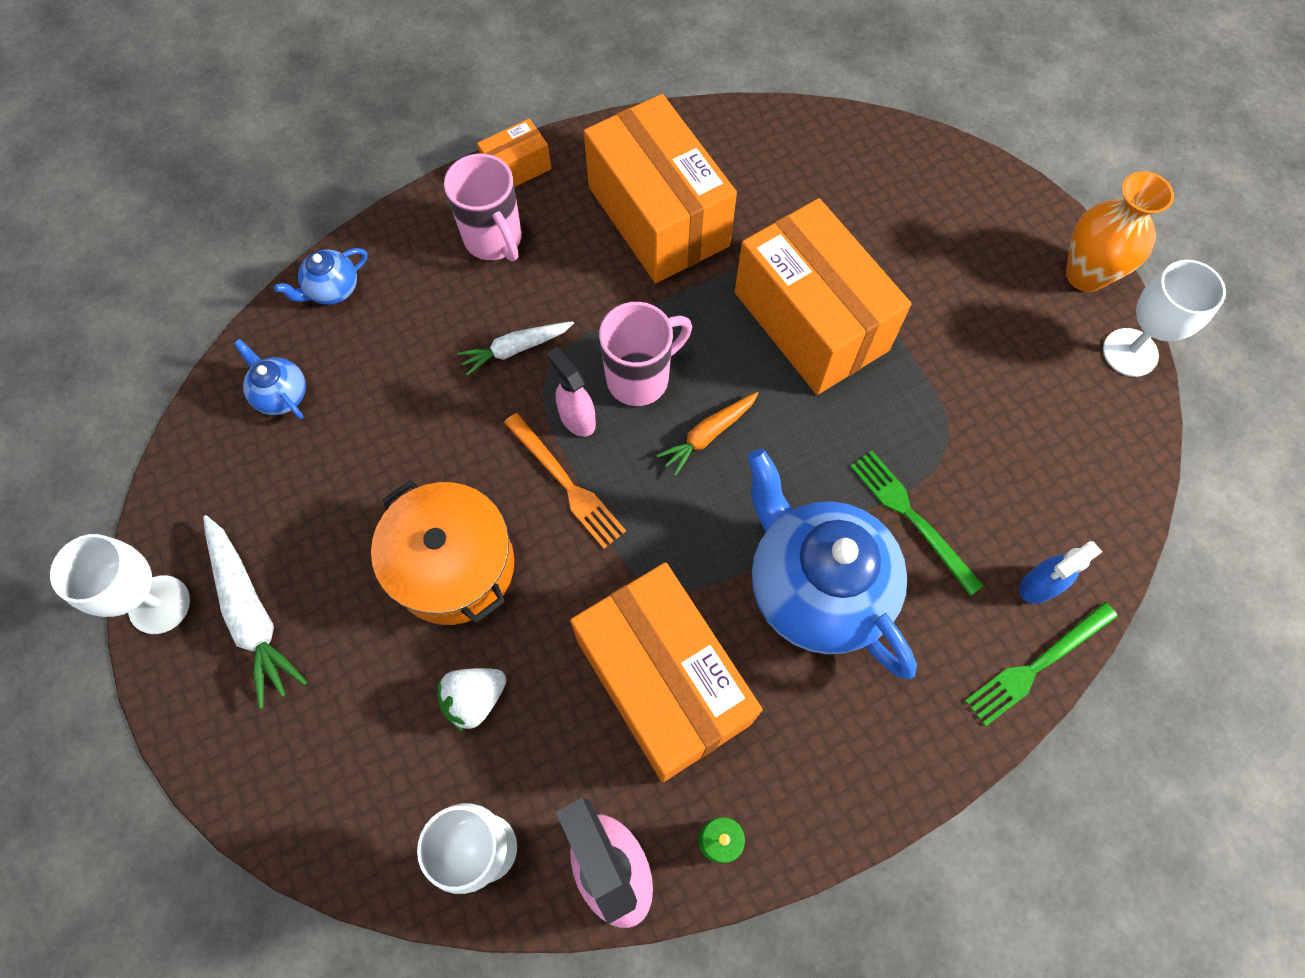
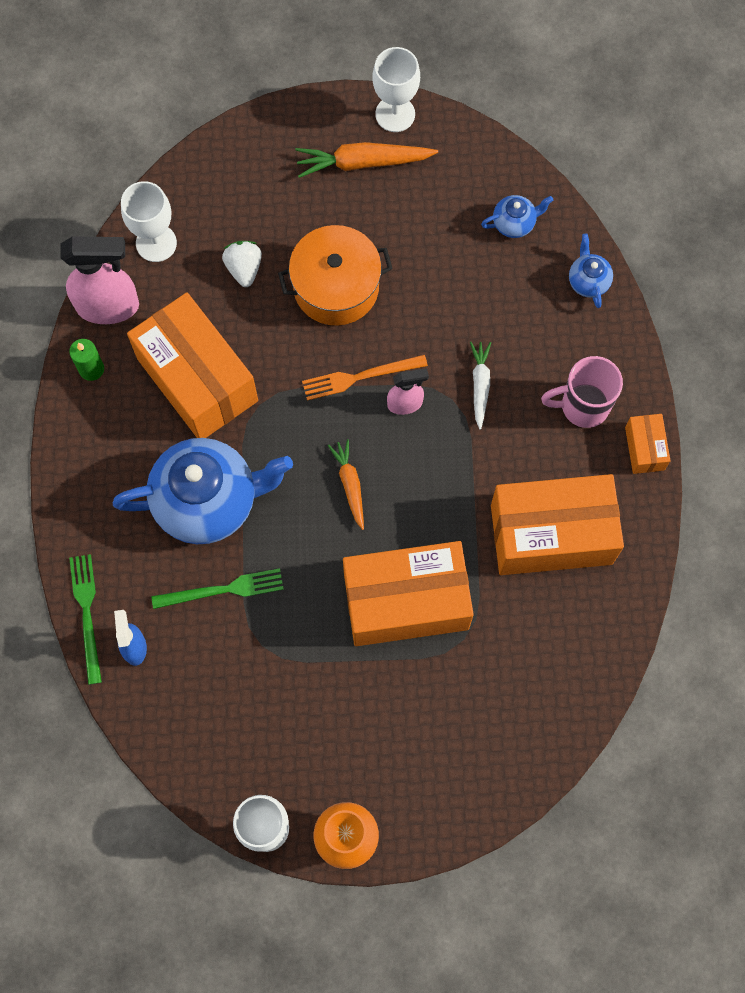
camera: 115 degrees right, 5 degrees up
white carrot [203,515,307,709] -> orange carrot [296,142,438,178]
orange box [570,562,762,782] -> orange box turned 60 degrees clockwise [127,292,258,438]
pink mug [599,302,692,406] -> none

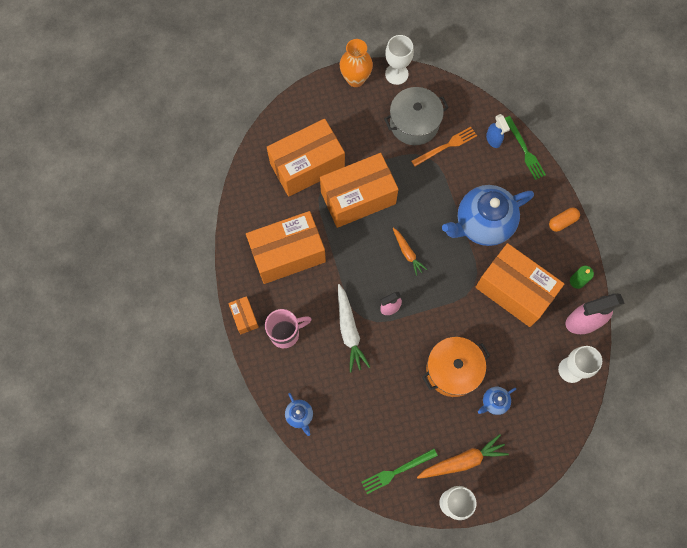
camera: 165 degrees right, 0 degrees up
green fork [151,568,284,609] -> green fork moved to [362,449,438,494]
white strawberry [222,241,262,287] -> none
orange fork [302,355,428,401] -> orange fork moved to [411,127,477,167]
white carrot [470,342,491,430] -> white carrot [338,284,370,373], size x1.59
blue teapot [481,195,553,238] -> blue teapot moved to [478,387,516,415]
none -> orange box [267,119,345,197]
none -> grey pot [384,87,449,145]
none -> orange capsule [549,208,580,232]

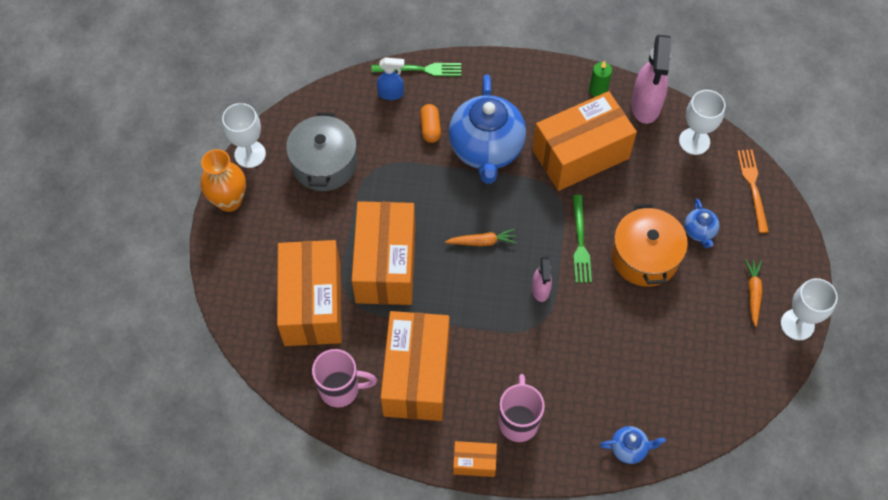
camera: 65 degrees left, 10 degrees down
white carrot [338,284,370,373] -> none
green fork [362,449,438,494] -> green fork moved to [573,195,592,283]
orange fork [411,127,477,167] -> orange fork moved to [737,149,769,233]
orange carrot [417,434,509,479] -> orange carrot [745,259,762,327], size x0.63
orange capsule [549,208,580,232] -> orange capsule moved to [420,104,441,143]
none -> pink mug [312,349,377,407]

